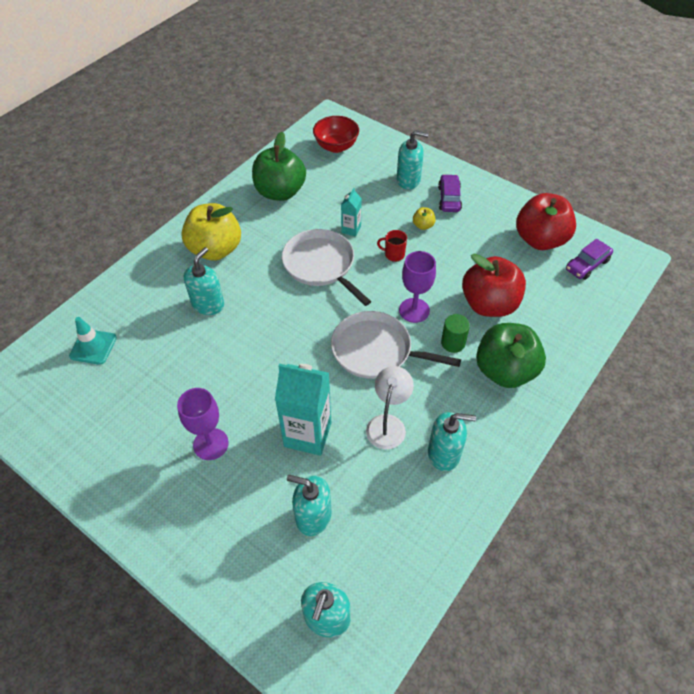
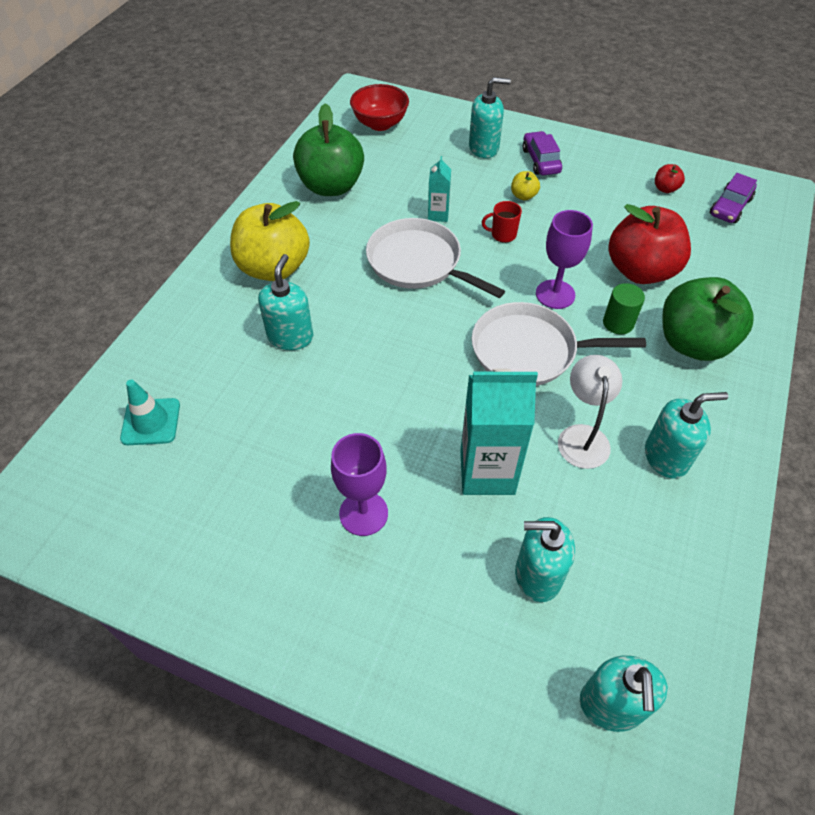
camera: 15 degrees left, 0 degrees up
red apple [516,193,576,250] -> red apple [655,164,685,193], size x0.41

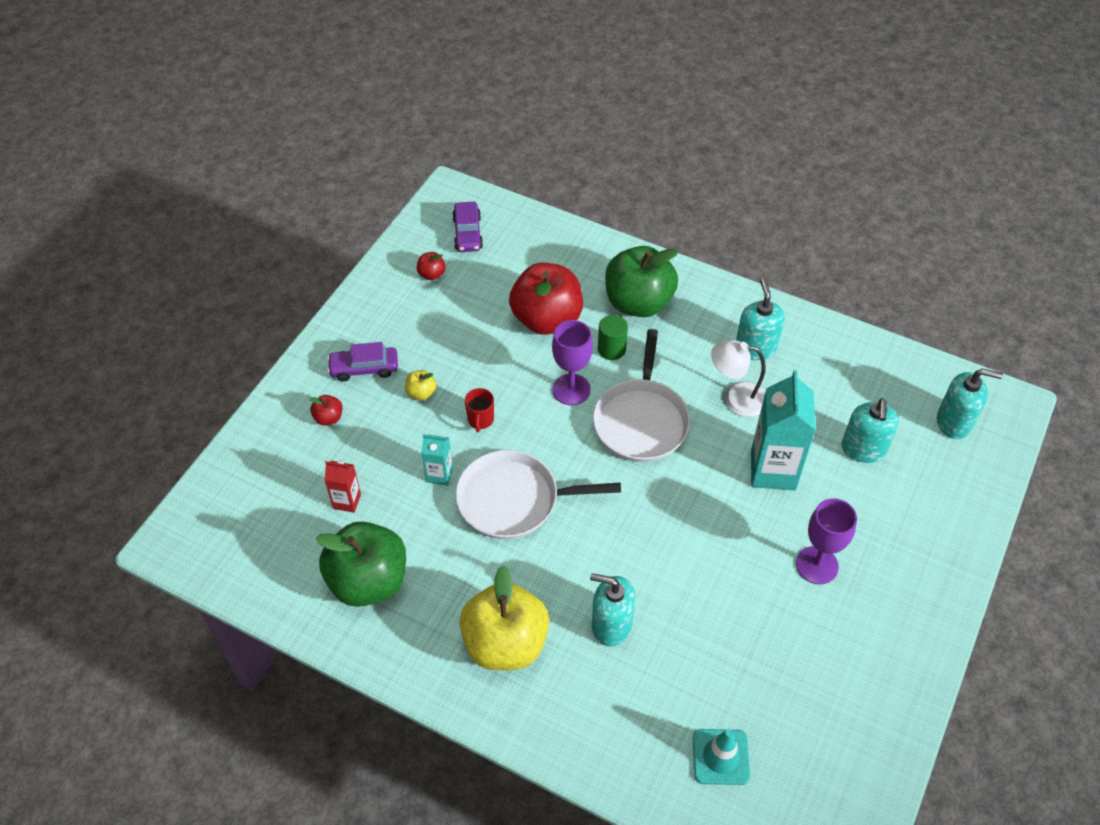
camera: 85 degrees left, 0 degrees up
red bowl [350,84,409,131] -> none
white pan [366,218,505,298] -> white pan turned 45 degrees clockwise [455,450,621,539]
turquoise soap dispenser [469,77,511,158] -> red apple [309,395,342,426]
purple car [710,173,757,223] -> purple car turned 45 degrees clockwise [452,202,483,252]
none -> red carton [324,460,361,513]

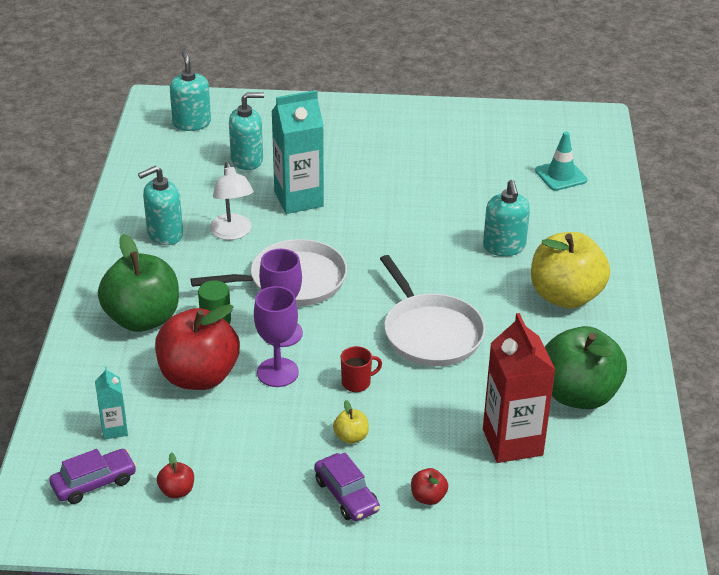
camera: 115 degrees left, 15 degrees down
red carton [324,460,361,513] -> red carton [483,313,556,463], size x1.99
turquoise carton [422,434,453,486] -> turquoise carton moved to [95,367,128,440]
purple goblet [796,498,857,584] -> purple goblet moved to [254,286,299,387]

